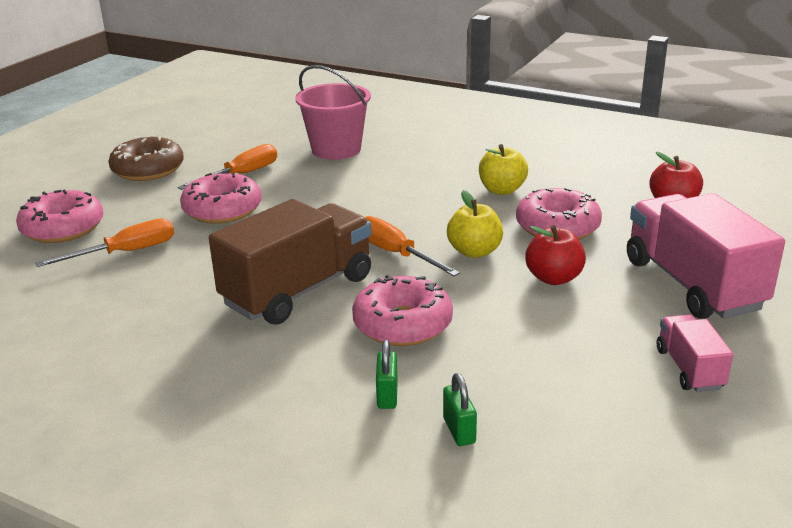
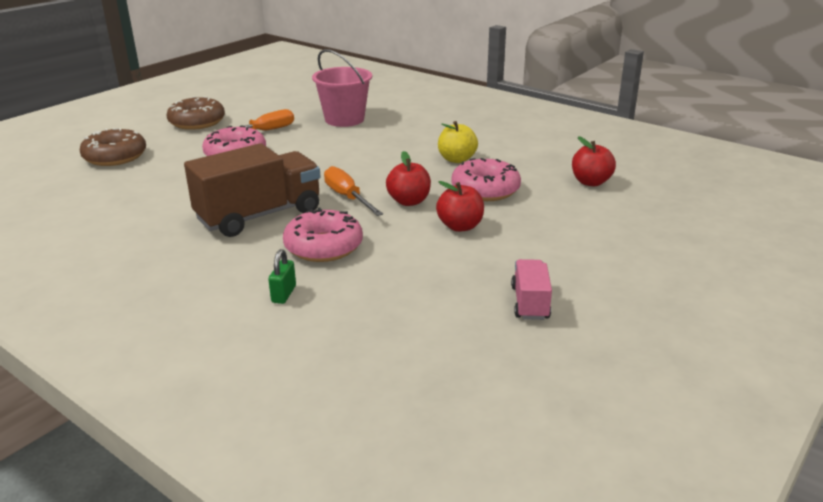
camera: 10 degrees right, 0 degrees up
pink donut [16,190,104,243] -> brown donut [80,128,146,166]
orange screwdriver [35,218,174,267] -> none
green padlock [443,373,477,446] -> none
yellow apple [447,190,503,258] -> red apple [386,151,431,206]
pink truck [627,193,785,319] -> none

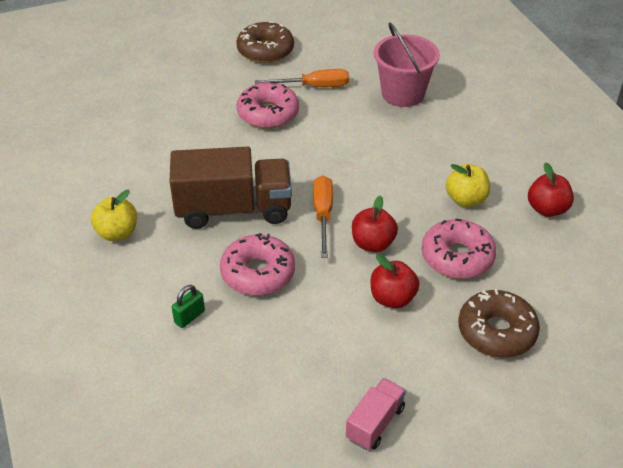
camera: 30 degrees right, 15 degrees up
brown donut [80,128,146,166] -> brown donut moved to [458,289,540,358]
red apple [572,136,616,186] -> red apple moved to [528,162,574,217]
none -> yellow apple [91,190,137,241]

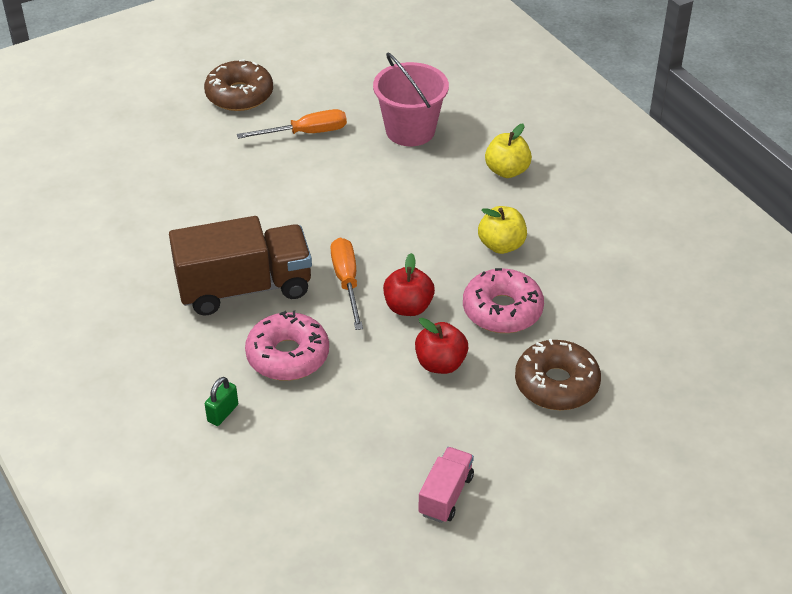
camera: 10 degrees left, 0 degrees up
yellow apple [91,190,137,241] -> yellow apple moved to [485,124,532,178]
pink donut [237,81,299,129] -> none
red apple [528,162,574,217] -> none

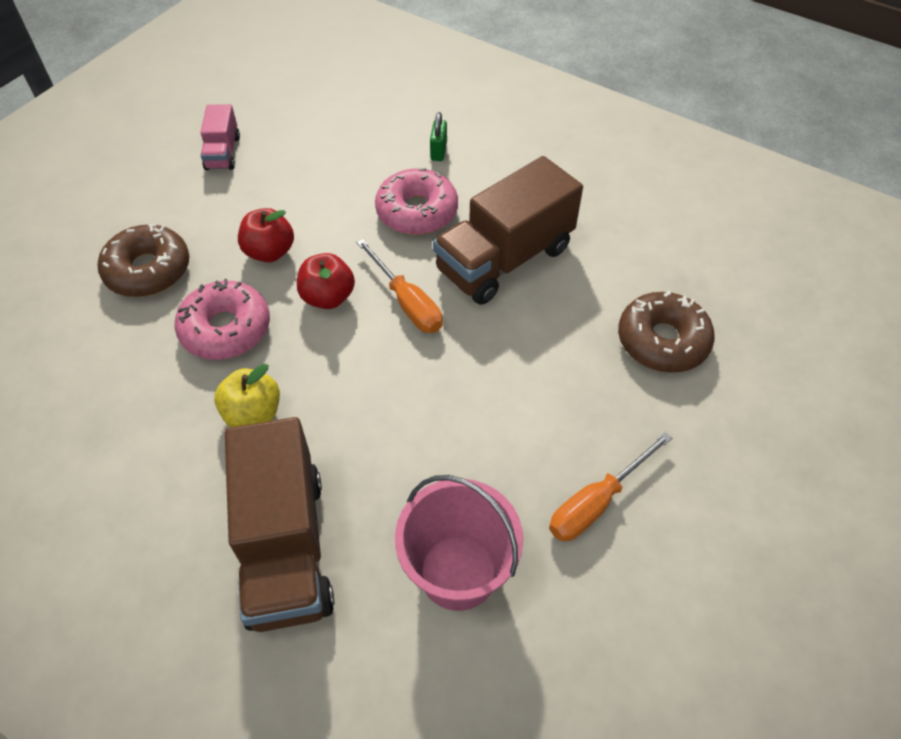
camera: 155 degrees right, 10 degrees up
brown donut [204,59,273,111] -> brown donut moved to [618,291,715,373]
yellow apple [485,124,532,178] -> brown truck [225,417,334,632]

